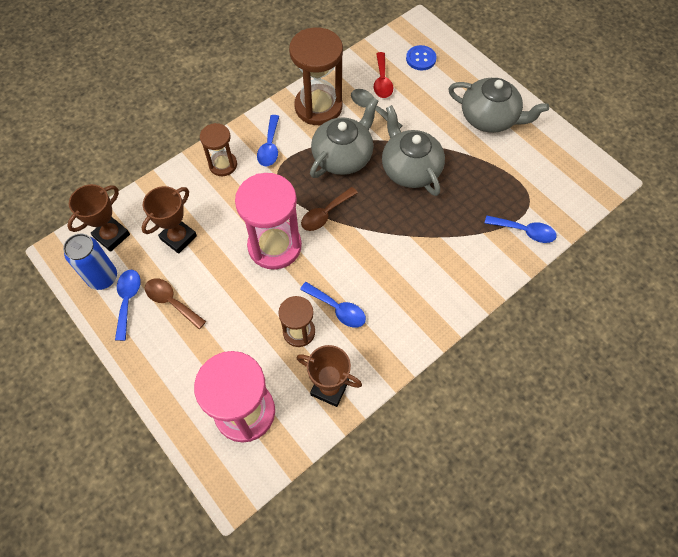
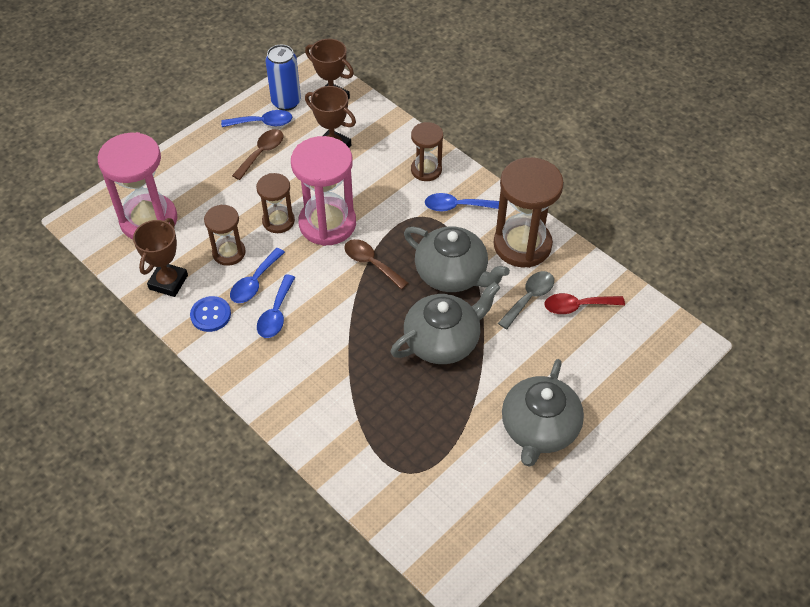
camera: 85 degrees right, 10 degrees down
blue button [406,45,437,71] -> blue button moved to [190,296,231,332]
blue spoon [485,216,557,243] -> blue spoon moved to [257,275,295,338]
none -> brown hourglass [256,173,295,233]

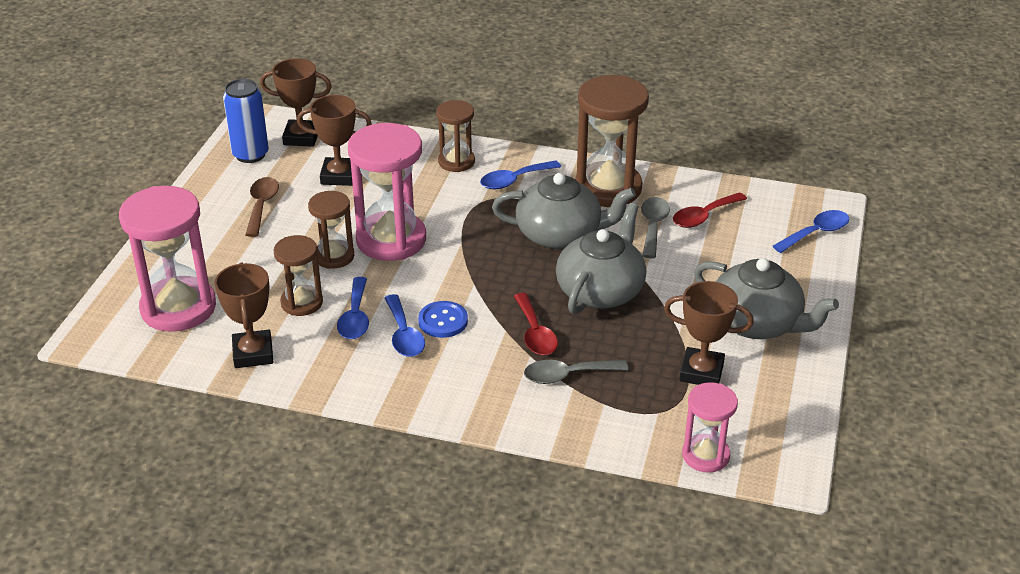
camera: 30 degrees left, 15 degrees down
blue button [190,296,231,332] -> blue button moved to [418,301,468,338]
blue spoon [221,110,292,127] -> blue spoon moved to [773,210,849,253]
brown spoon [344,239,408,290] -> none
grey teapot [502,359,584,467] -> grey teapot turned 45 degrees counterclockwise [694,258,839,339]
none -> red spoon [514,293,558,355]
none -> grey spoon [524,360,628,384]
none -> brown trophy [664,281,754,385]
none -> pink hourglass [682,382,738,473]

